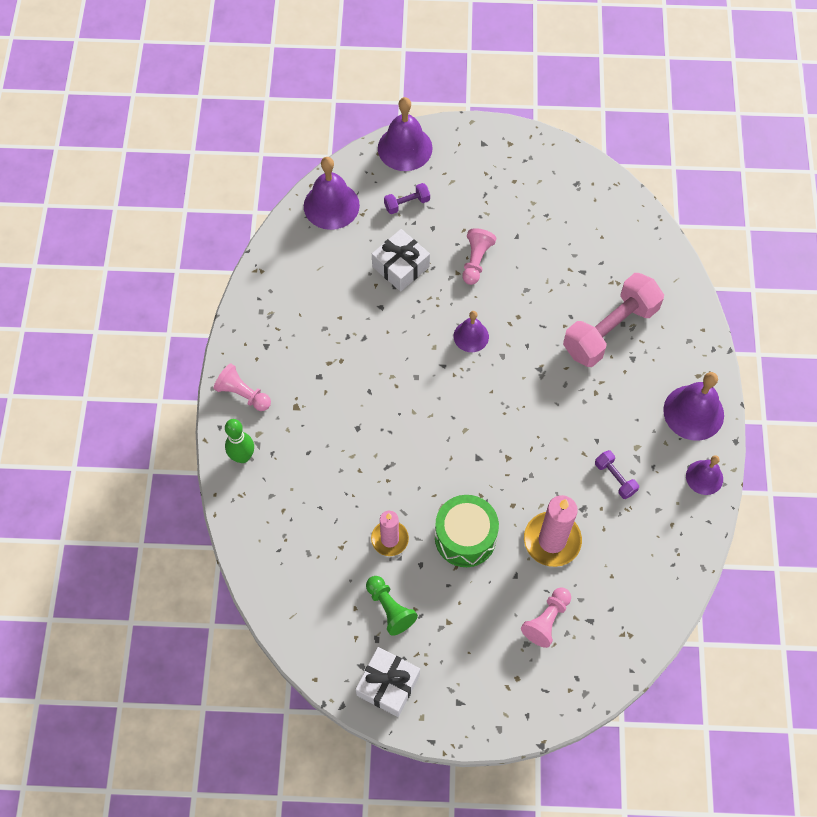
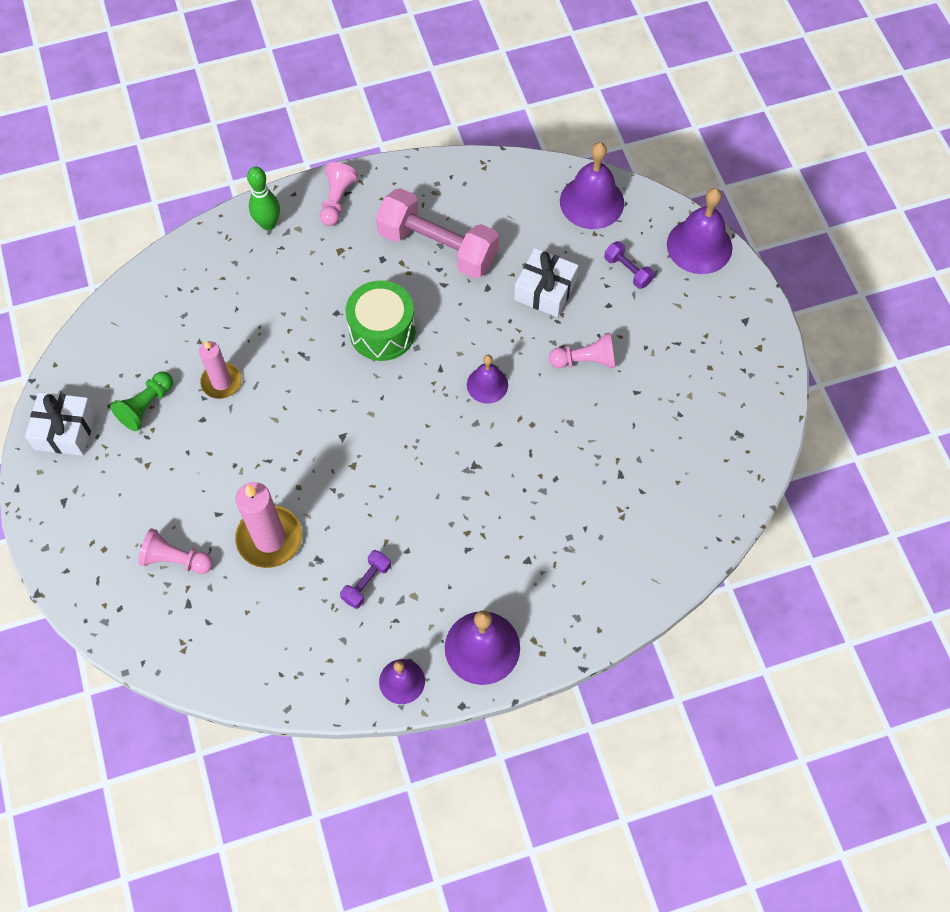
camera: 70 degrees right, 0 degrees up
green drum [435,495,499,567] -> green drum moved to [346,280,415,361]
pink dumbbell [563,273,664,367] -> pink dumbbell moved to [376,188,499,279]

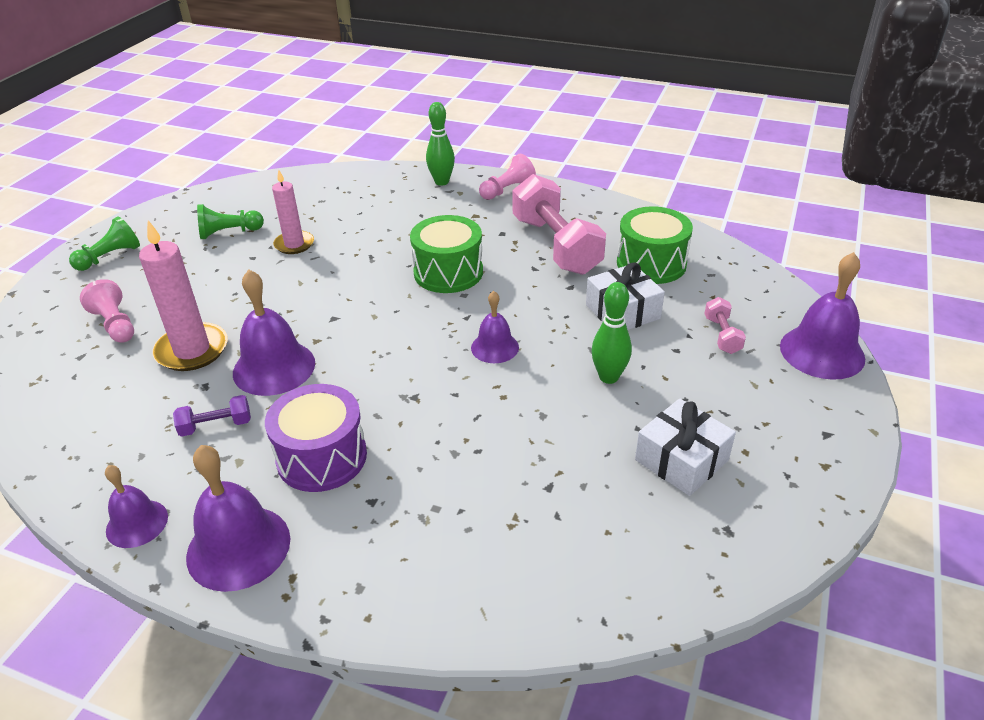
camera: 40 degrees right, 25 degrees down
white gift [25,392,96,456] -> white gift moved to [635,399,736,496]
pink pawn [549,333,615,368] -> green bowling pin [591,282,632,384]
purple bell [560,142,624,229] -> purple bell moved to [233,269,315,396]
purple dumbbell [604,241,654,289] -> pink dumbbell [704,297,746,354]
none -> green pawn [69,216,140,271]
none -> purple drum [265,384,367,492]
none -> green drum [617,206,693,284]

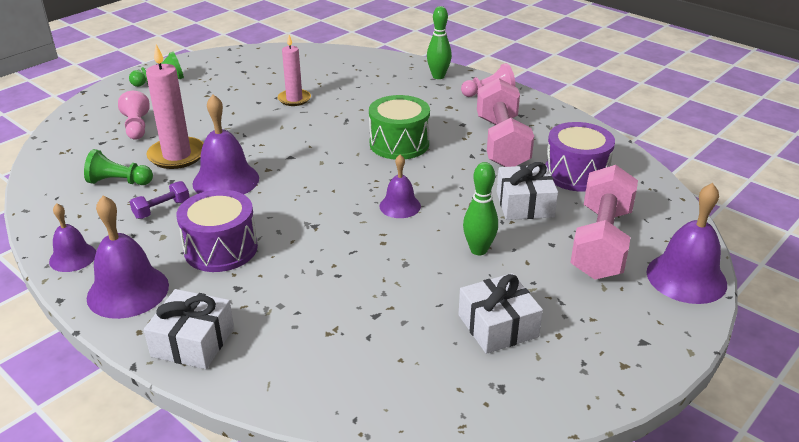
camera: 20 degrees right, 5 degrees down
purple dumbbell [173,395,251,437] -> purple dumbbell turned 45 degrees counterclockwise [130,181,190,219]
green pawn [197,204,264,239] -> green pawn moved to [84,149,153,185]
green drum [617,206,693,284] -> purple drum [545,122,615,192]
pink dumbbell [704,297,746,354] -> pink dumbbell [570,165,638,280], size x2.26
none -> white gift [144,289,234,369]

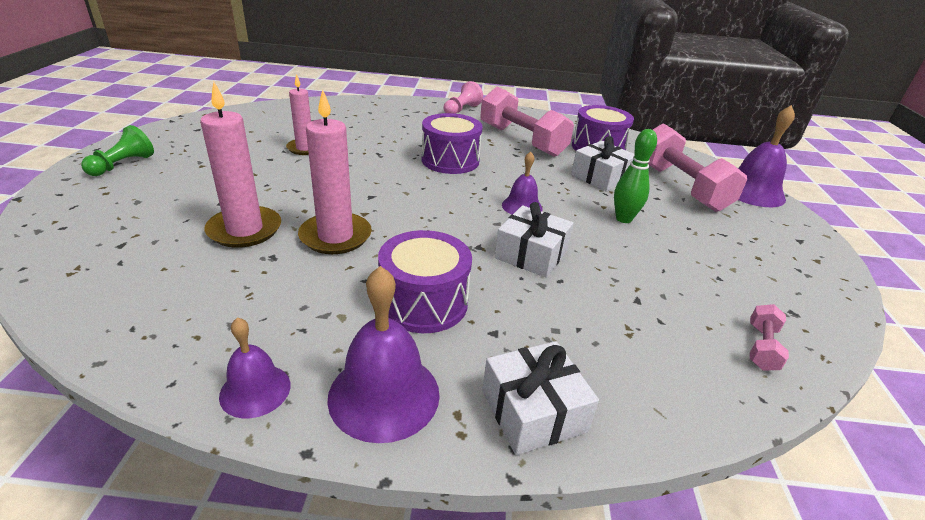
camera: 40 degrees left, 0 degrees up
green pawn [84,149,153,185] -> none
pink pawn [118,91,150,140] -> none
purple dumbbell [130,181,190,219] -> none
purple bell [192,94,259,194] -> pink candle [298,89,372,254]
green drum [369,95,430,160] -> purple drum [421,113,483,174]
green bowling pin [427,6,452,79] -> none
white gift [458,273,543,354] -> white gift moved to [495,202,573,278]
none -> pink dumbbell [750,304,789,371]

